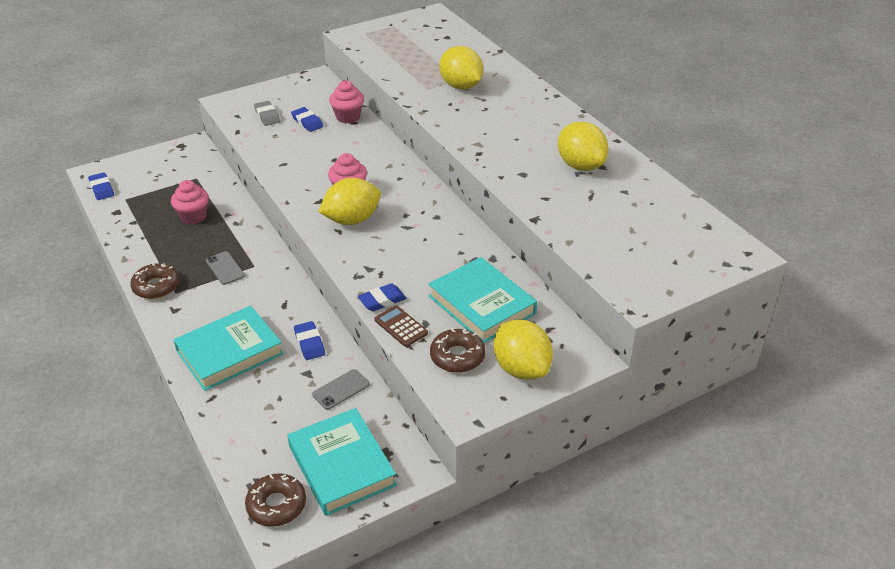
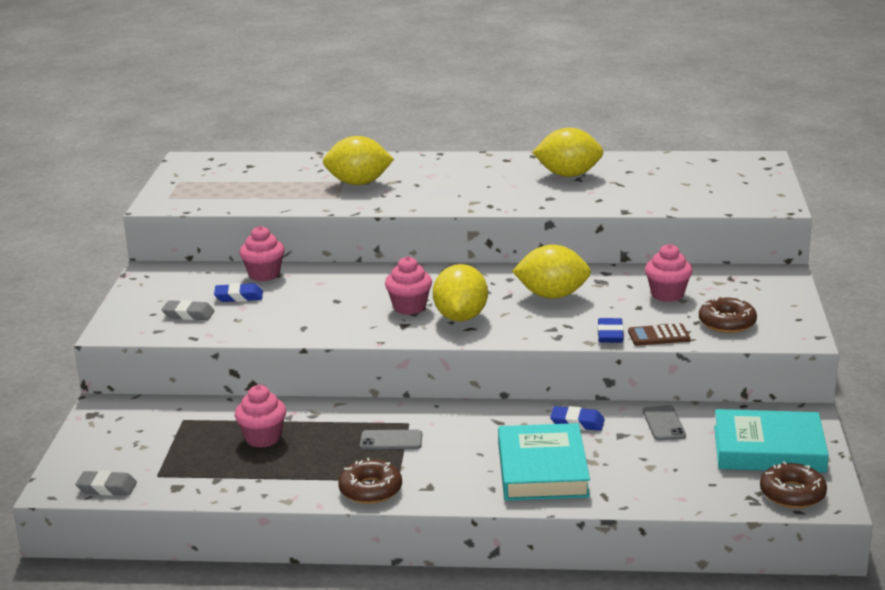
camera: 55 degrees left, 15 degrees down
blue eraser [88,172,114,200] -> grey eraser [76,470,137,496]
turquoise book [428,257,537,343] -> pink cupcake [645,244,693,302]
yellow lemon [494,320,553,380] -> yellow lemon moved to [512,245,591,299]

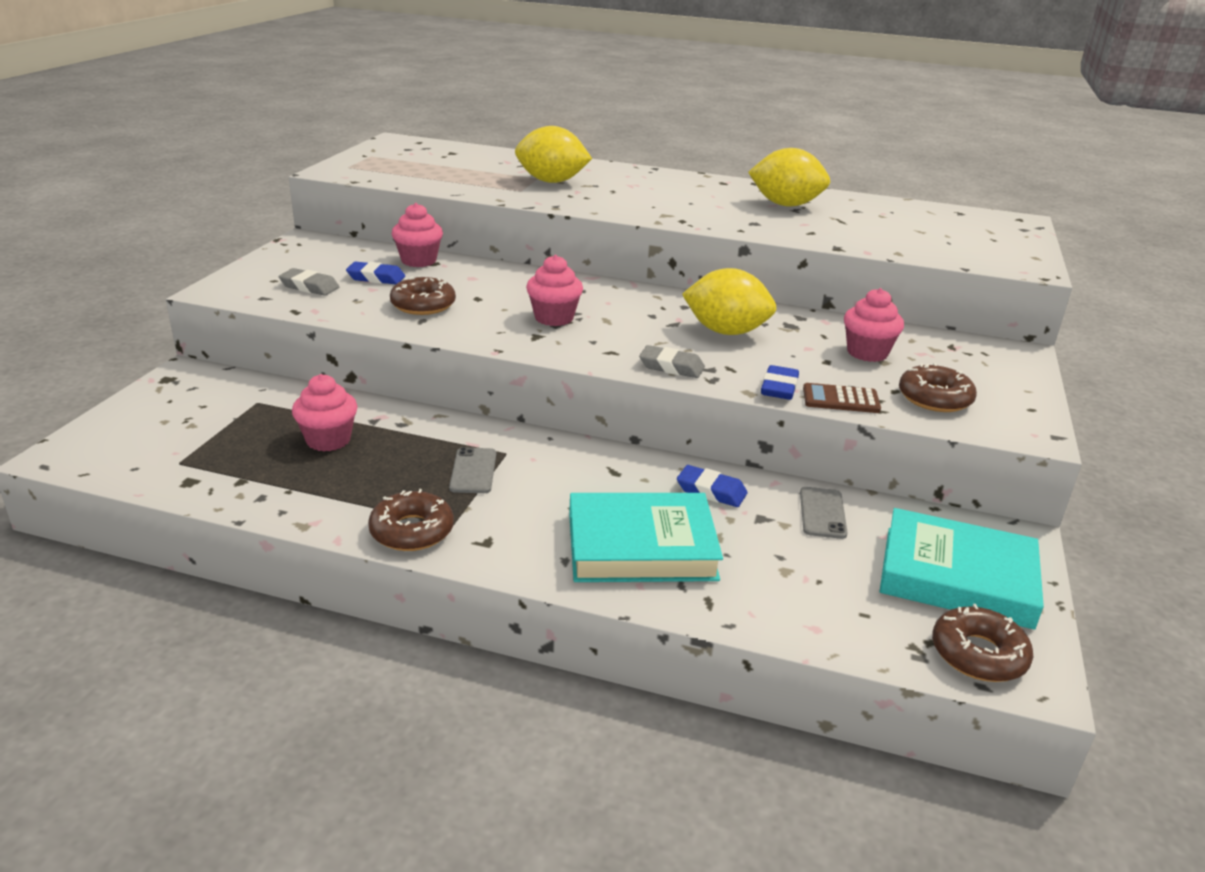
camera: 10 degrees right, 5 degrees up
grey eraser [76,470,137,496] -> grey eraser moved to [639,345,705,378]
grey phone [360,430,422,450] -> grey phone turned 75 degrees clockwise [449,447,496,493]
yellow lemon [433,264,488,321] -> none
turquoise book [498,423,590,501] -> turquoise book turned 75 degrees clockwise [569,493,723,582]
none -> brown donut [390,276,456,315]

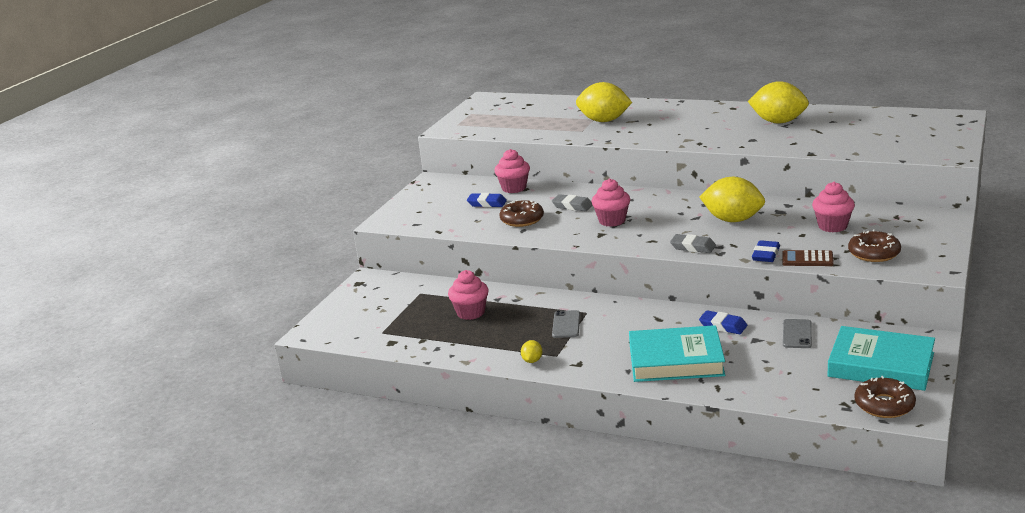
camera: 10 degrees right, 5 degrees down
grey eraser [279,268,339,296] -> grey eraser moved to [552,194,592,211]
brown donut [368,489,454,551] -> yellow lemon [521,340,542,363]

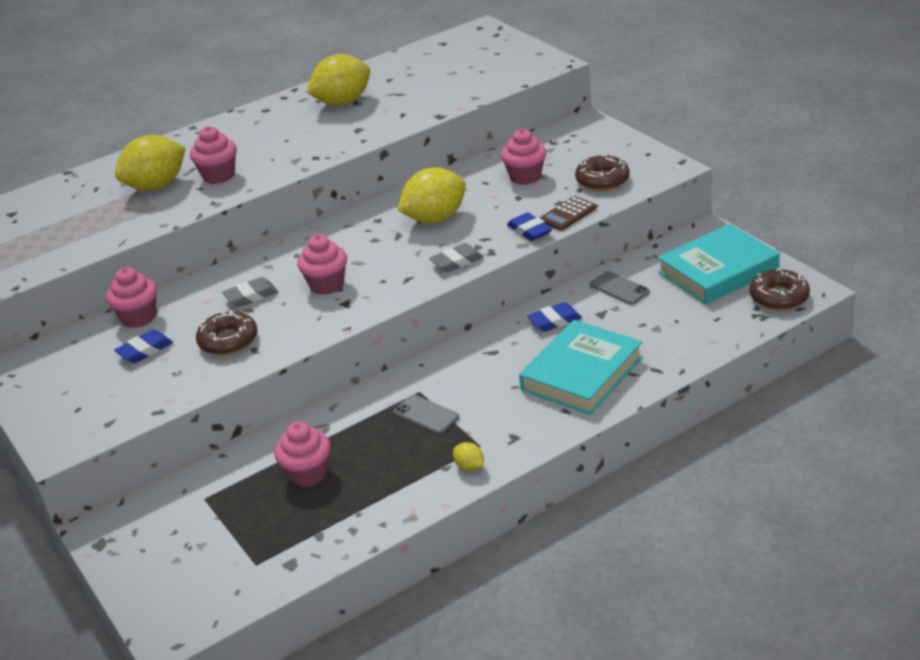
camera: 55 degrees left, 10 degrees up
none -> pink cupcake [190,126,237,184]

